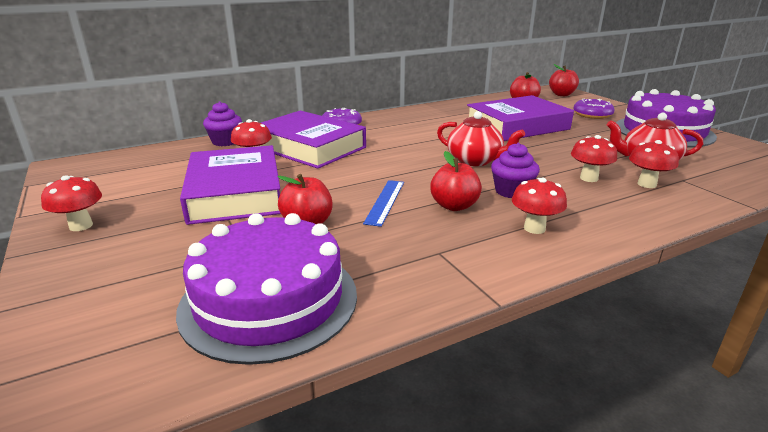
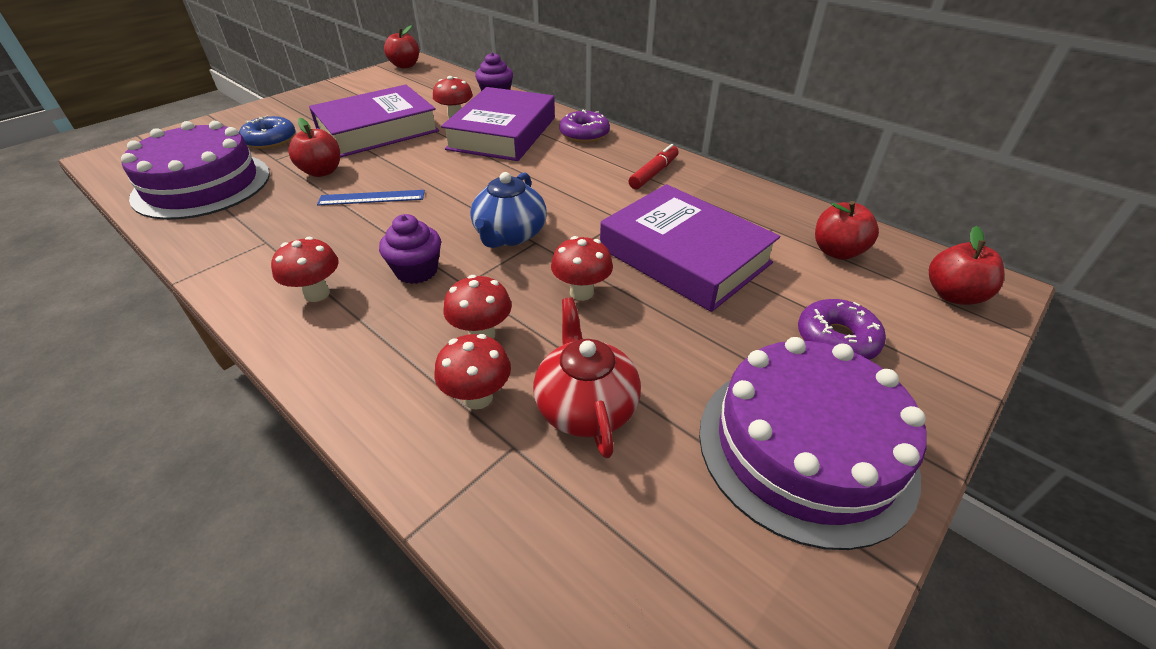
camera: 70 degrees right, 15 degrees up
red mushroom [41,175,102,231] -> red mushroom moved to [551,236,613,301]
red apple [430,151,482,211] -> red apple moved to [384,25,419,69]
red teapot [437,111,525,166] -> blue teapot [470,172,547,248]
none -> blue donut [239,116,296,149]
none -> red marker [629,144,679,189]

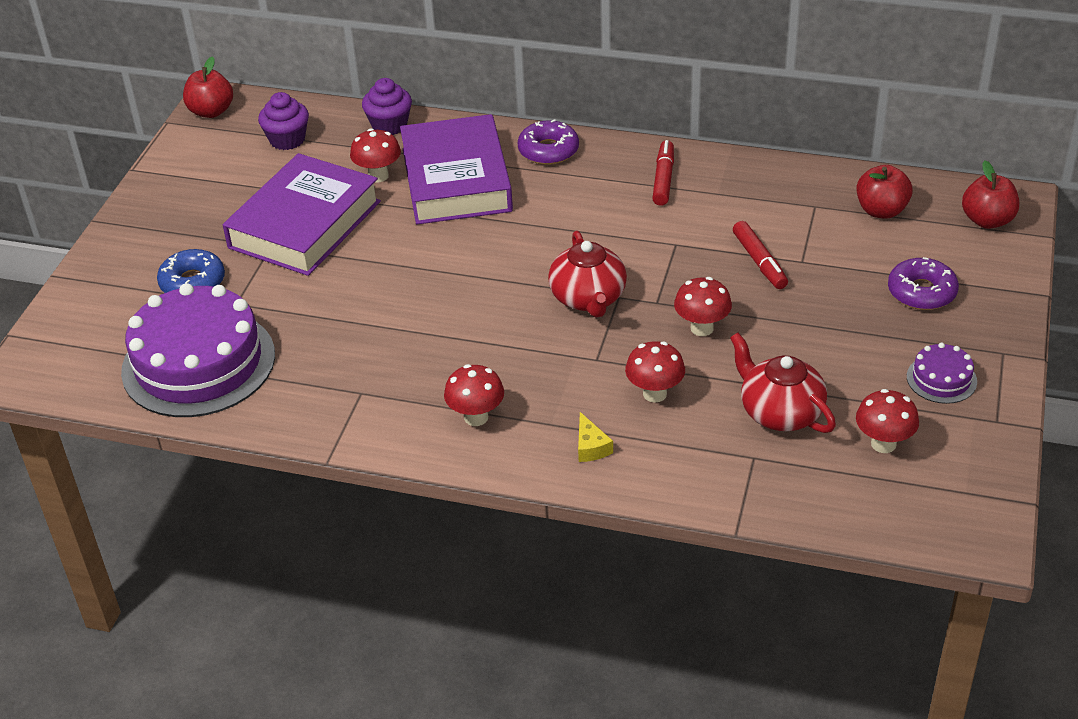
camera: 25 degrees left, 0 degrees up
red apple [288,118,340,177] -> none
blue ruler [317,190,425,205] -> none
purple cupcake [379,214,441,284] -> purple cupcake moved to [258,92,309,150]
red mushroom [434,334,511,410] -> red mushroom moved to [856,389,919,453]
blue teapot [470,172,547,248] -> red teapot [548,231,627,318]
purple book [600,184,780,312] -> red marker [733,221,788,289]
purple cake [699,337,927,550] -> purple cake [907,343,977,404], size x0.44
none -> yellow cheese [578,412,613,462]

